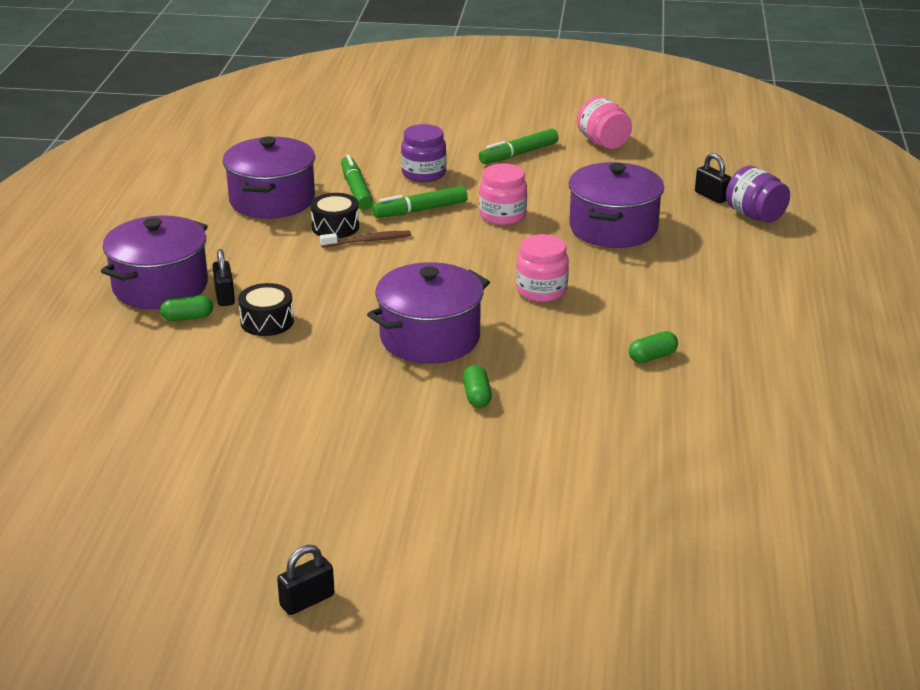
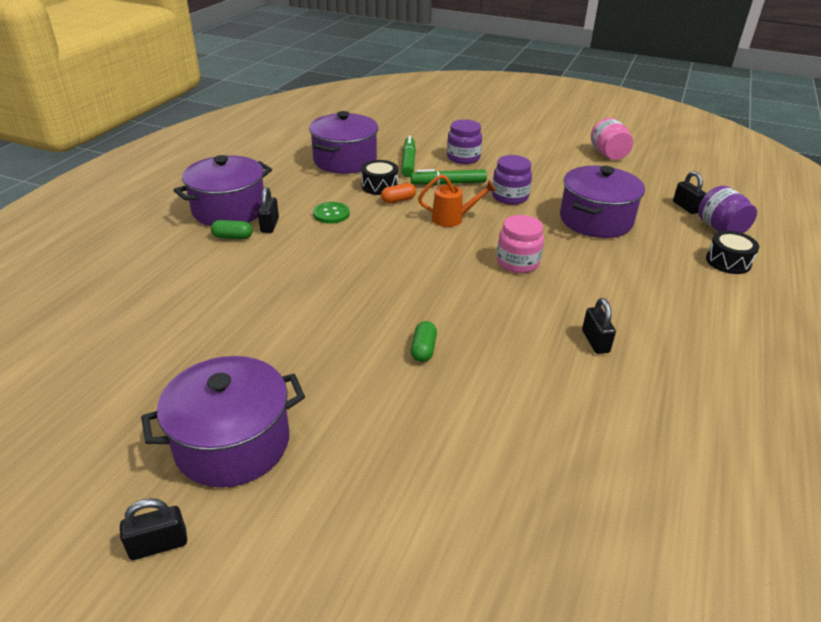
camera: 15 degrees right, 5 degrees up
black drum [238,283,294,336] -> black drum moved to [706,231,759,274]
brown toothbrush [320,231,411,247] -> orange capsule [381,183,416,204]
purple pot [367,262,490,364] -> purple pot moved to [141,356,305,488]
green marker [479,128,559,164] -> none
pink jar [479,163,527,225] -> purple jar [492,155,532,205]
green capsule [629,331,678,363] -> black padlock [582,298,616,354]
none -> green button [313,202,350,224]
none -> orange watering can [418,174,496,227]

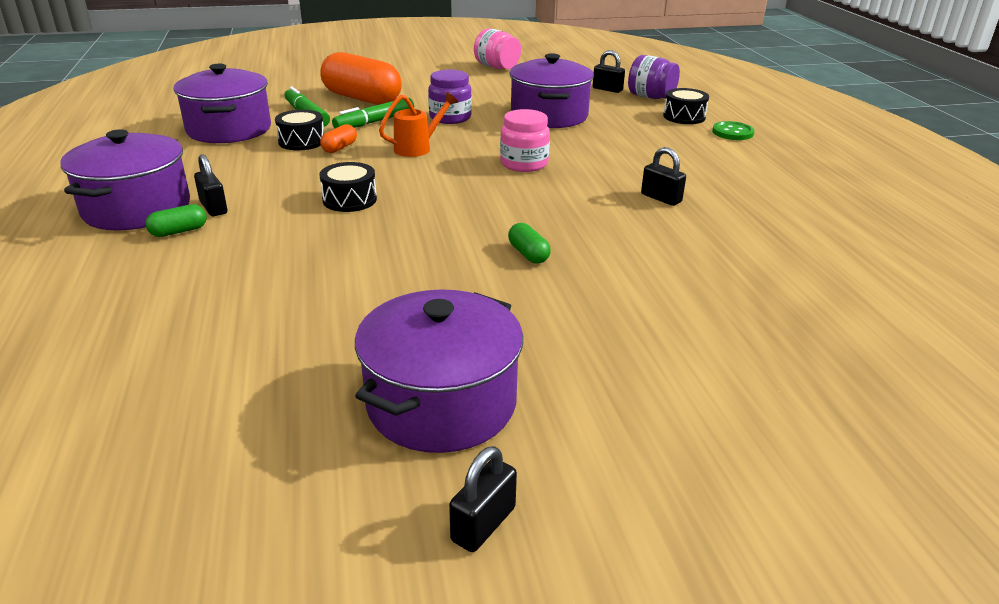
camera: 35 degrees left, 5 degrees down
green button [313,202,350,224] -> green button moved to [712,121,754,140]
purple jar [447,119,482,164] -> orange capsule [320,52,402,105]
none -> black drum [319,162,377,212]

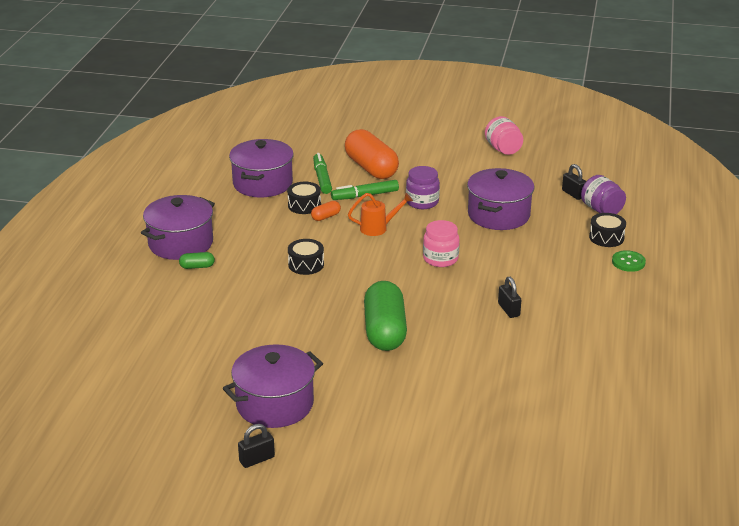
camera: 25 degrees right, 0 degrees up
black padlock [194,154,227,216] -> none
green capsule [508,223,551,264] -> green capsule [364,281,407,351], size x2.39

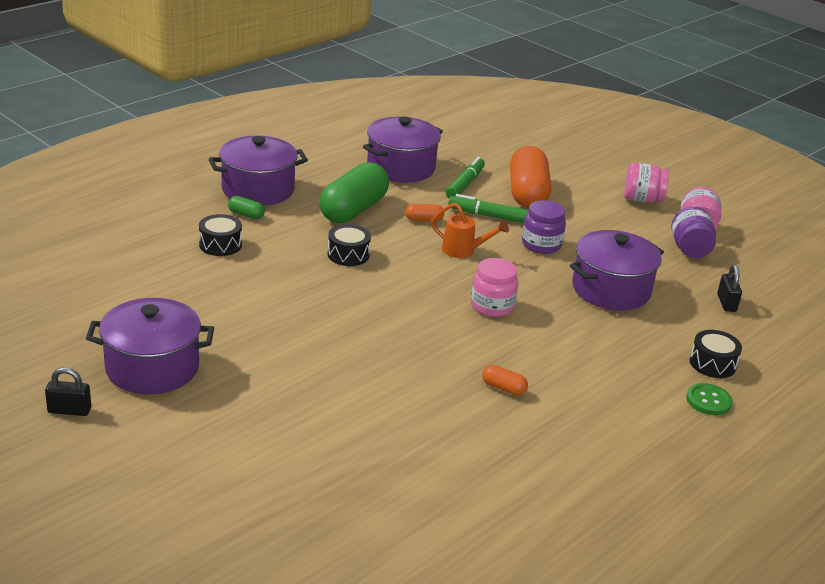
camera: 30 degrees right, 0 degrees up
black drum [287,182,321,214] -> black drum moved to [199,214,242,256]
green capsule [364,281,407,351] -> green capsule moved to [319,162,389,223]
black padlock [498,277,521,318] -> orange capsule [482,365,528,396]
purple jar [581,175,626,214] -> purple jar moved to [671,207,716,258]
none -> pink jar [624,163,669,203]

